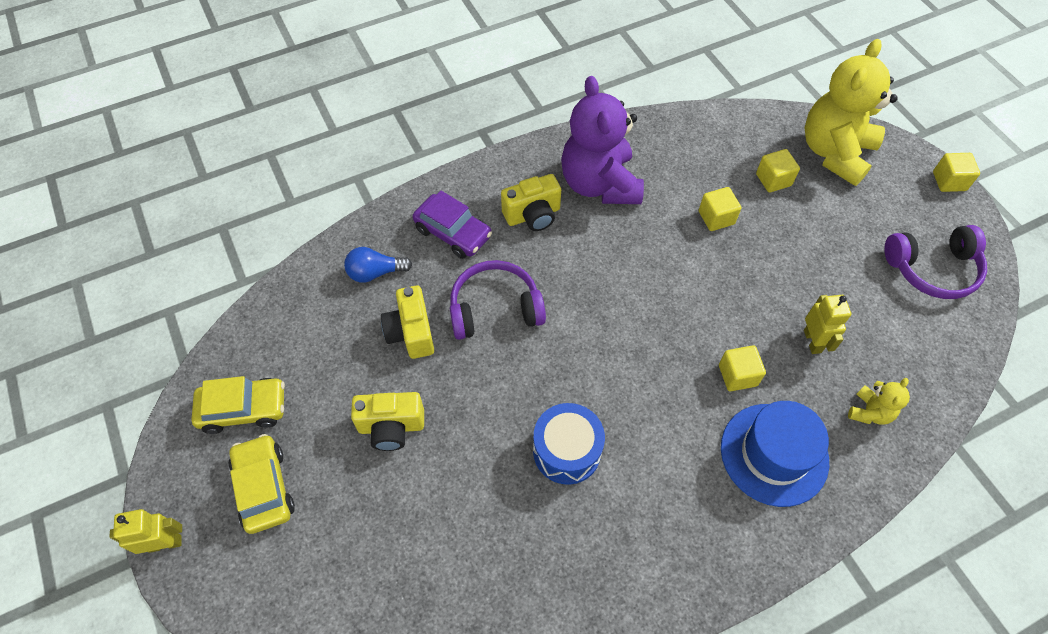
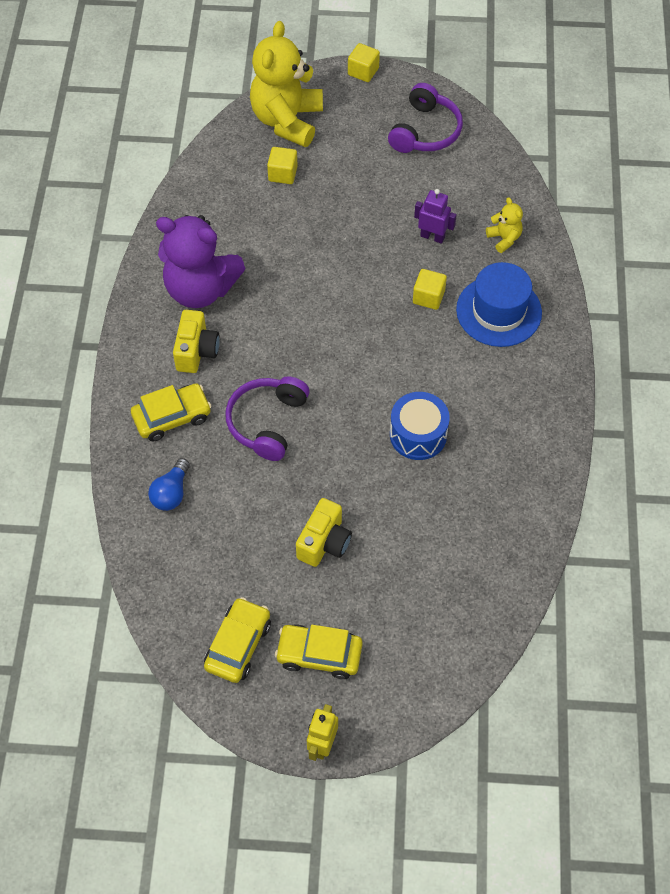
camera: 60 degrees left, 0 degrees up
yellow camera [381,285,434,359] -> none
purple car [413,191,492,259] -> yellow car [131,383,212,441]
yellow cube [699,187,741,231] -> none
yellow robot [804,295,851,354] -> purple robot [414,189,457,244]
yellow teddy bear [805,39,898,186] -> yellow teddy bear turned 45 degrees clockwise [250,21,323,147]

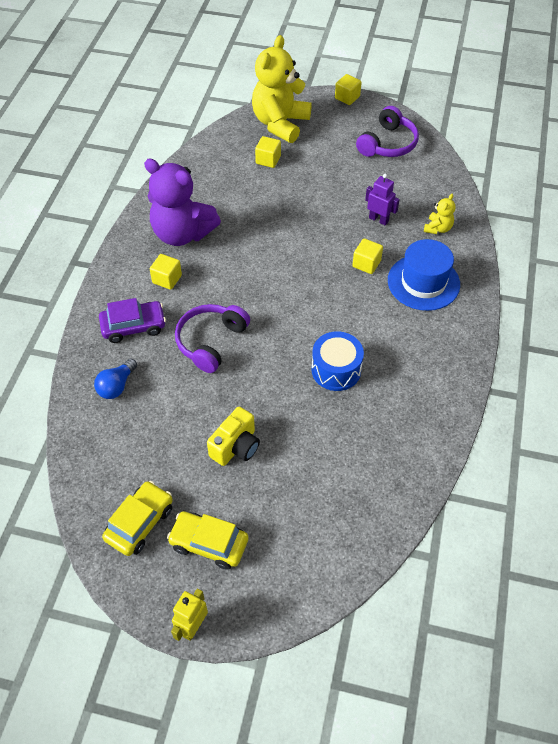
camera: 10 degrees right, 5 degrees down
yellow car [131,383,212,441] -> purple car [99,298,166,343]
yellow camera [173,310,220,373] -> yellow cube [150,254,182,290]
yellow teddy bear [486,197,523,253] -> yellow teddy bear turned 45 degrees clockwise [424,194,456,234]

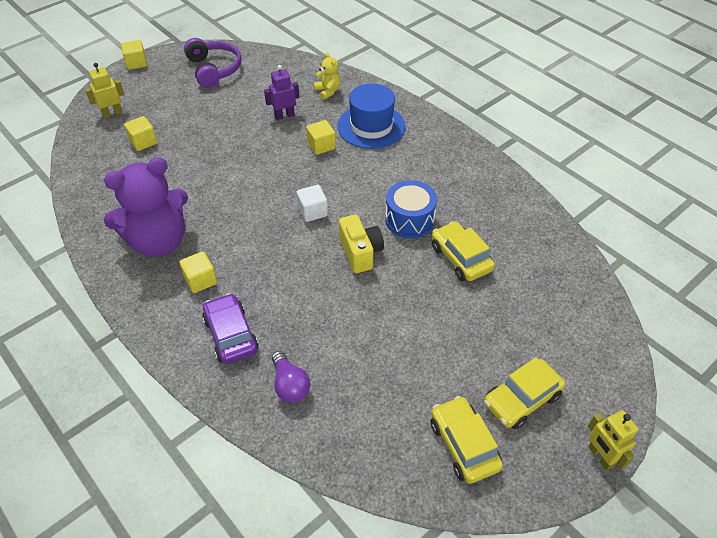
camera: 55 degrees left, 5 degrees down
blue light bulb [94,359,137,399] -> purple light bulb [272,351,310,403]
purple car [99,298,166,343] -> purple car turned 45 degrees counterclockwise [202,293,259,364]
purple headphones [175,304,250,373] -> none
yellow camera [207,406,260,466] -> yellow camera moved to [339,215,384,273]
yellow teddy bear [252,35,312,143] -> yellow robot [85,63,125,118]
none -> white cube [297,185,328,222]
none -> yellow car [432,221,495,281]

